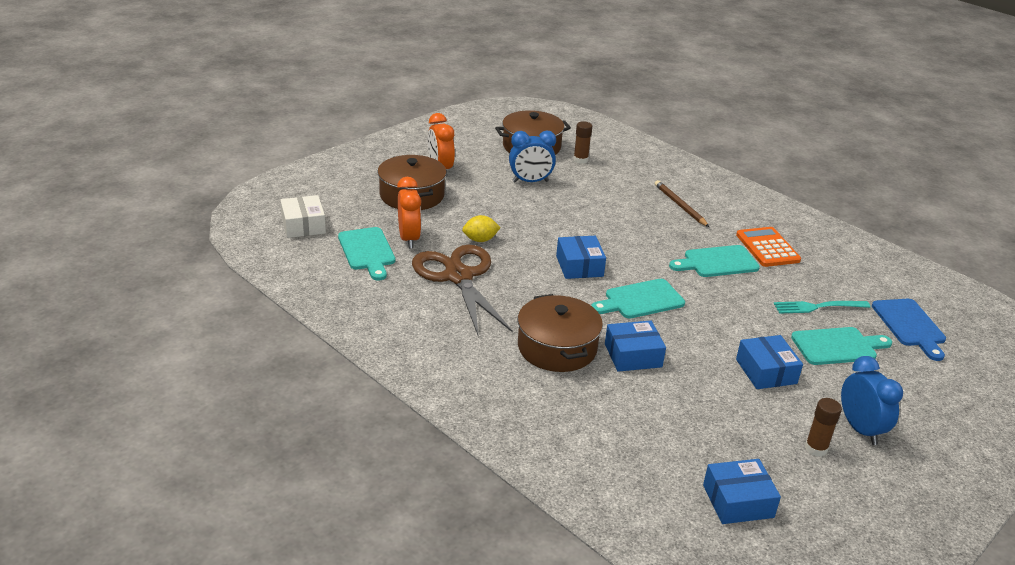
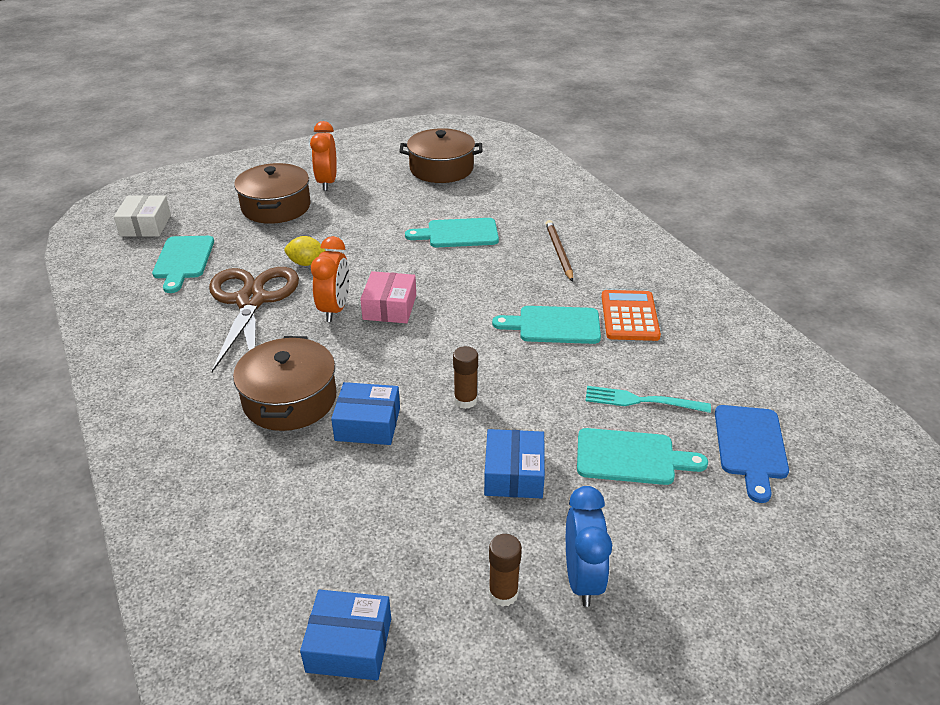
camera: 20 degrees right, 5 degrees up
orange clock [397,177,421,248] -> orange clock moved to [311,236,349,322]
blue clock [509,130,556,182] -> none
blue box [556,236,606,279] -> pink box [360,271,416,323]
brown glue stick [573,121,592,164] -> brown glue stick moved to [453,346,478,409]
turquoise cutting board [591,279,685,319] -> turquoise cutting board moved to [405,218,499,247]

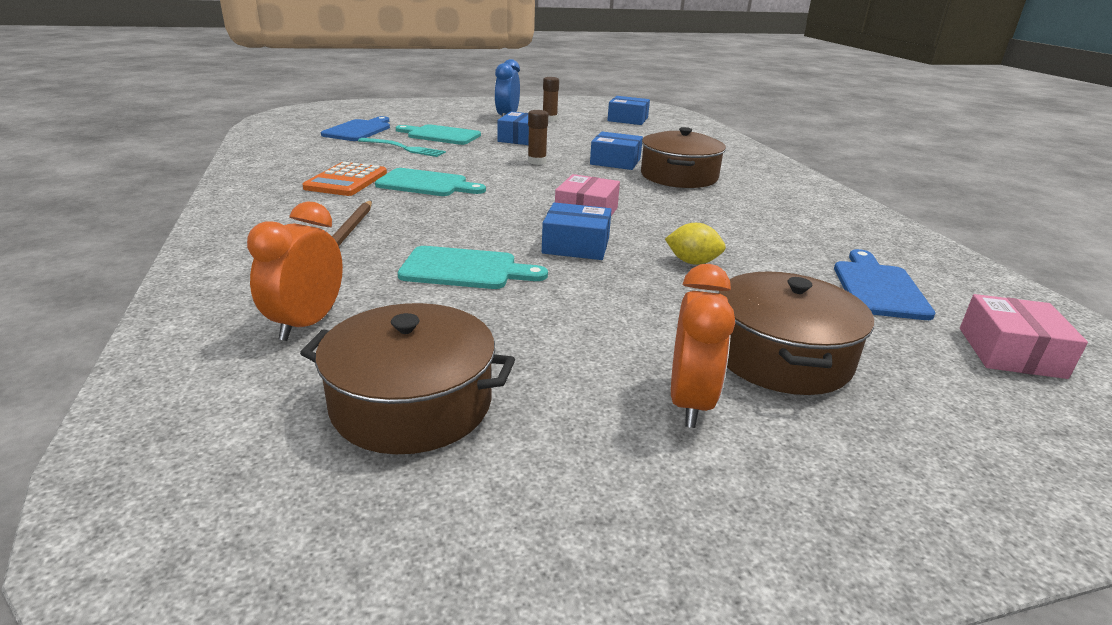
camera: 170 degrees left, 10 degrees down
white box [114,195,171,237] -> pink box [960,294,1088,379]
turquoise cutting board [152,236,214,293] -> blue cutting board [834,249,935,320]
brown scissors [209,267,299,372] -> none
orange clock [311,236,349,322] -> orange clock moved to [247,201,343,341]
none -> blue box [542,202,612,260]

